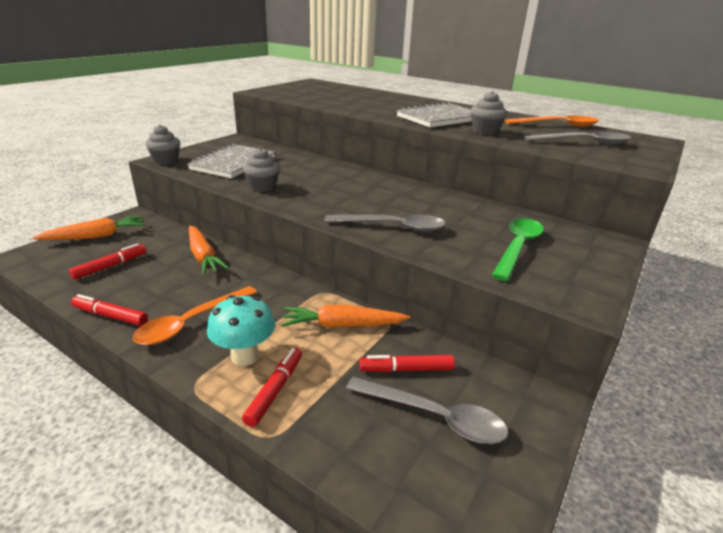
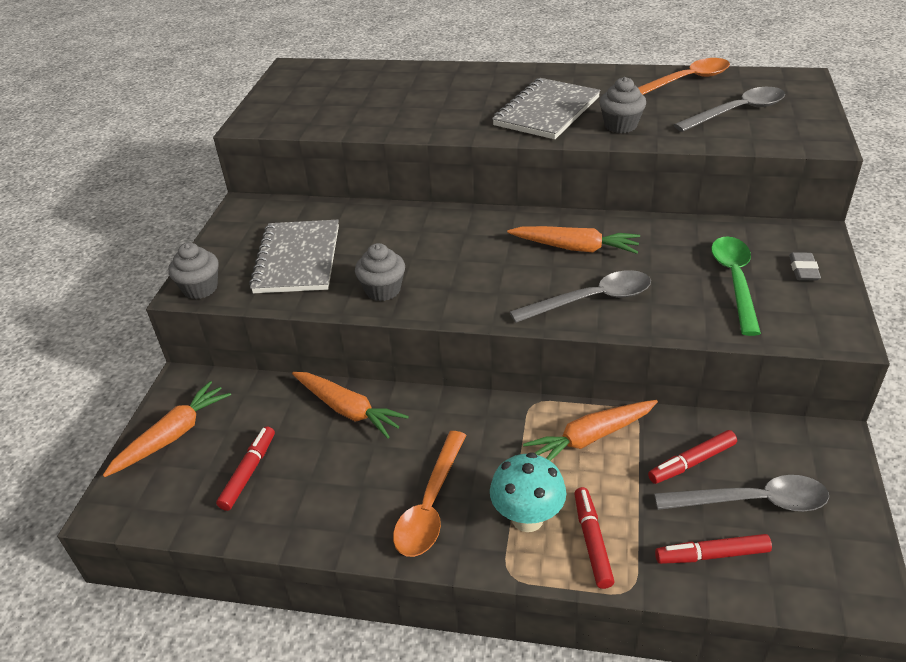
camera: 20 degrees left, 10 degrees up
red marker [71,294,148,326] -> red marker moved to [655,534,772,564]
none -> orange carrot [507,226,640,254]
none -> grey eraser [789,252,821,281]

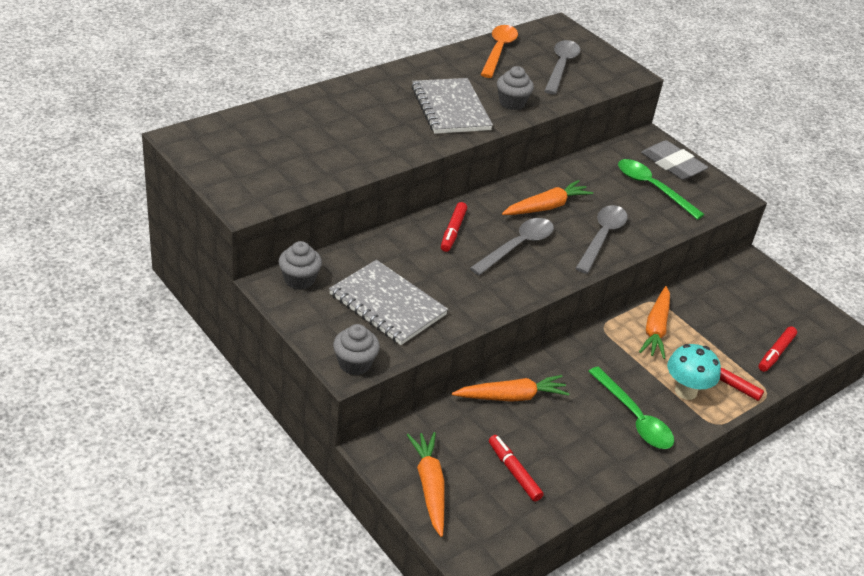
camera: 55 degrees left, 0 degrees up
grey cupcake [355,243,405,301] -> grey cupcake moved to [279,241,322,290]
orange spoon [393,431,466,557] -> green spoon [588,366,674,449]
red marker [648,430,737,484] -> red marker moved to [441,202,467,252]
grey spoon [654,475,829,511] -> grey spoon moved to [470,218,554,275]
grey eraser [789,252,821,281] -> grey eraser [641,140,708,180], size x1.89

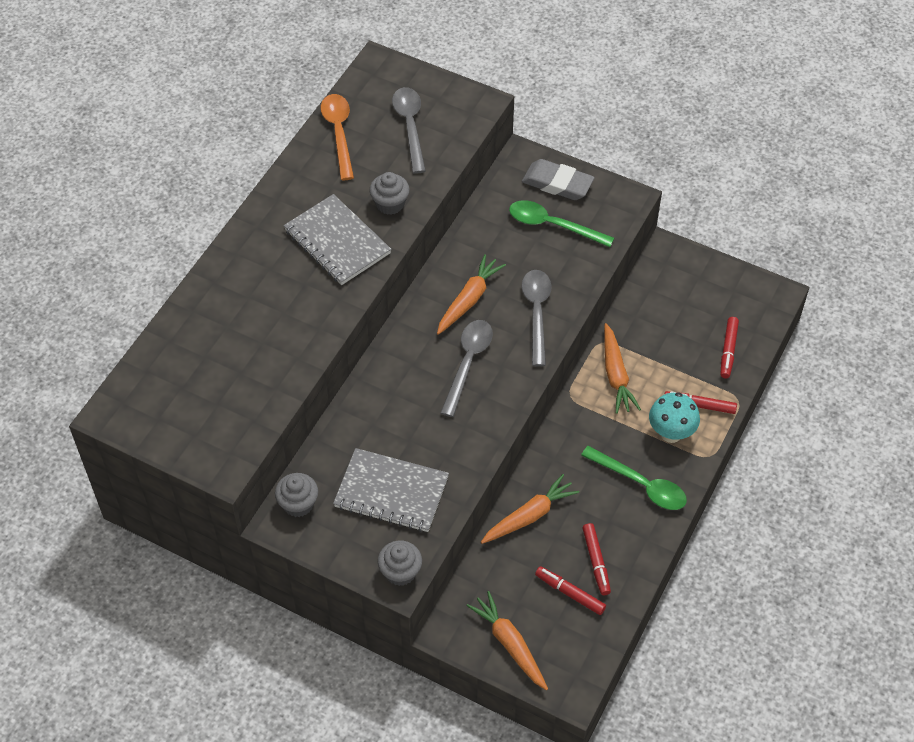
camera: 20 degrees left, 15 degrees up
red marker [441,202,467,252] -> red marker moved to [582,523,611,595]

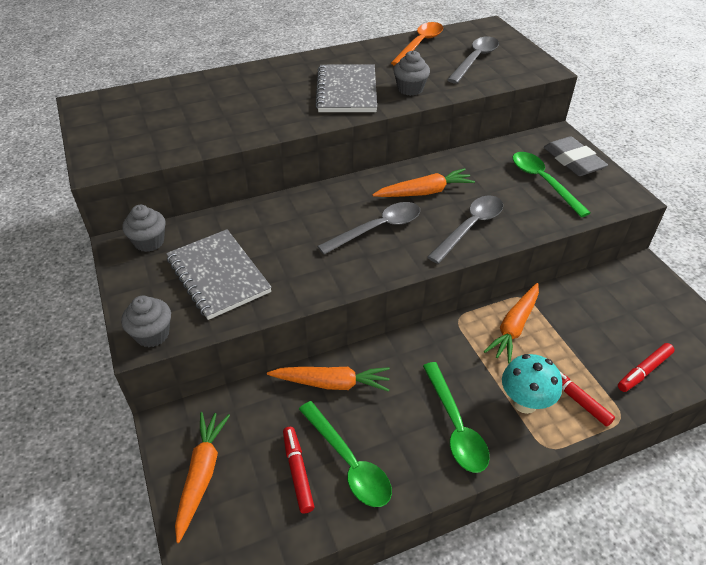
camera: 40 degrees right, 10 degrees down
red marker [582,523,611,595] -> green spoon [299,401,392,507]

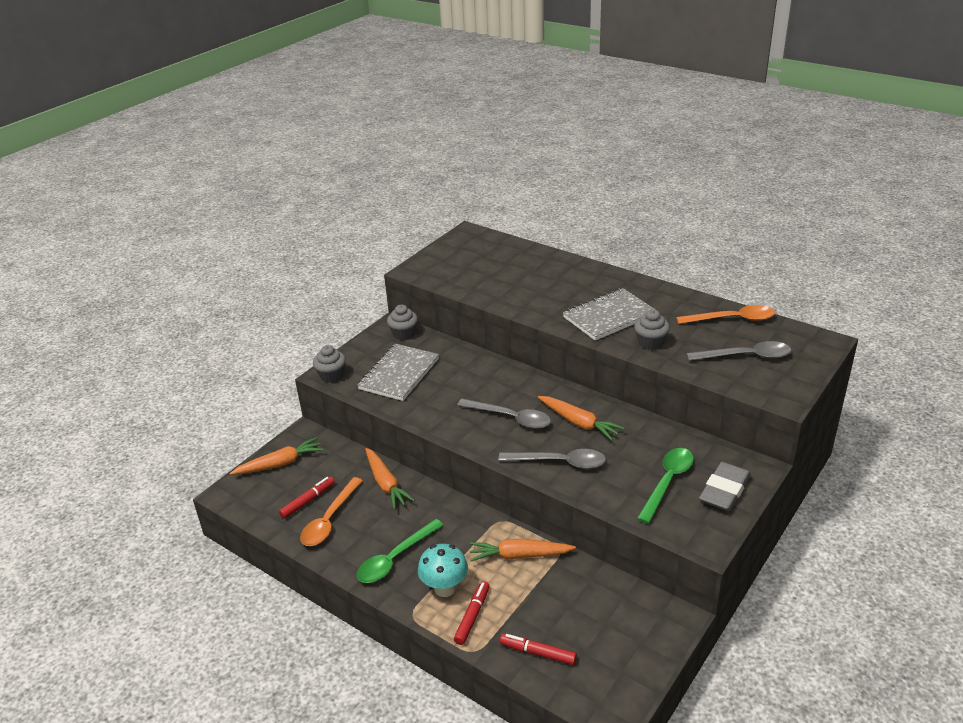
camera: 60 degrees right, 10 degrees down
green spoon [299,401,392,507] -> orange spoon [300,477,363,546]

